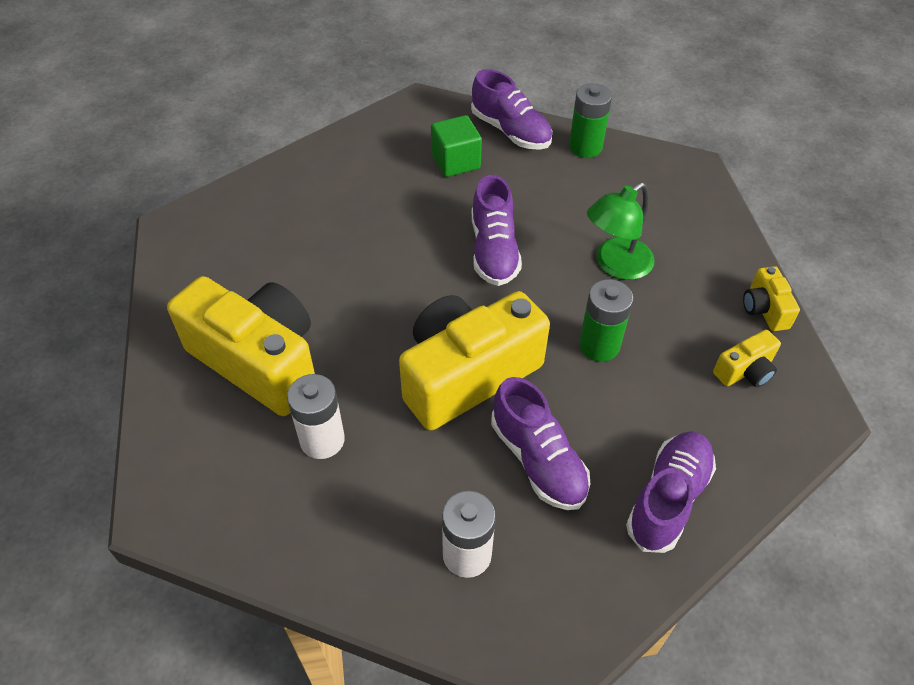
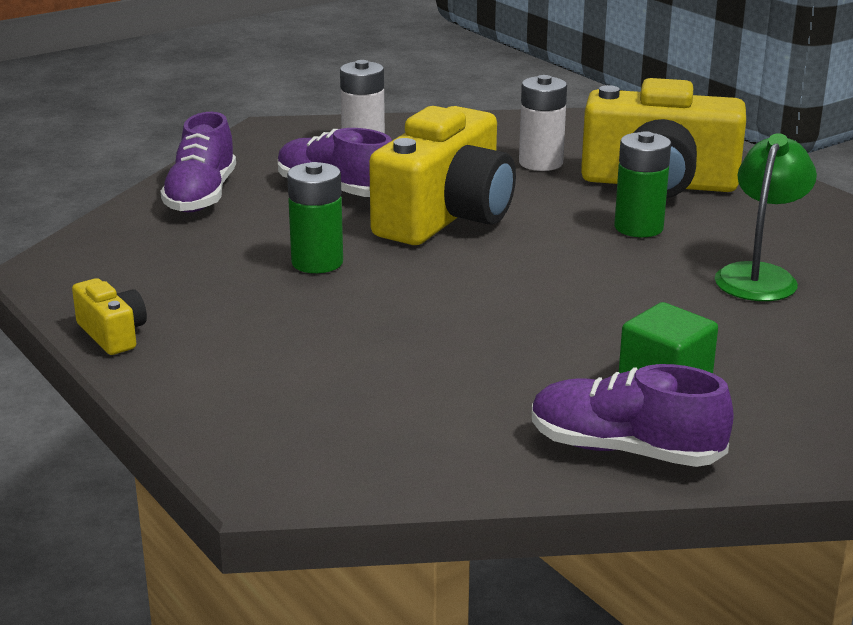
camera: 155 degrees right, 25 degrees down
purple shoe [472,175,522,286] -> none
green battery [569,83,612,158] -> green battery moved to [614,131,671,237]
green lamp [587,182,655,280] -> green lamp moved to [715,133,817,301]
yellow camera [713,330,781,387] -> none

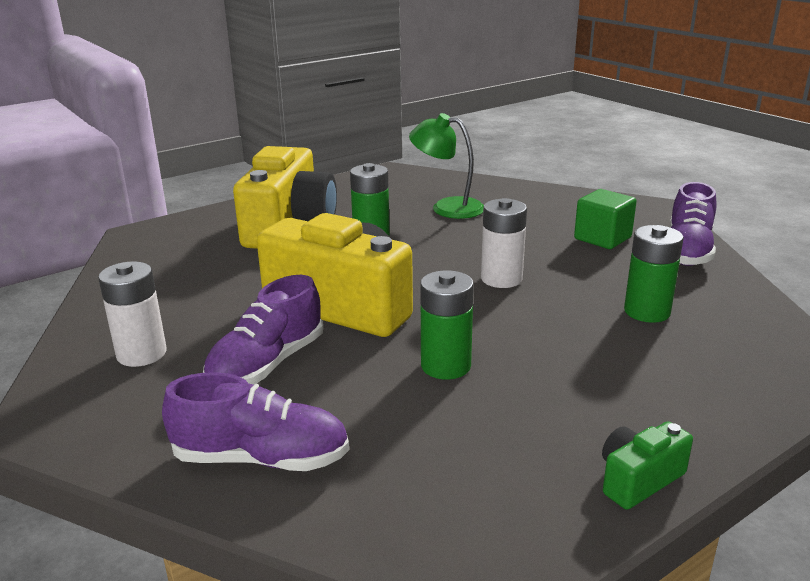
camera: 90 degrees left, 0 degrees up
yellow camera [72,278,147,355] -> green camera [602,421,693,510]
white battery [519,75,567,171] -> white battery moved to [481,198,527,288]
none -> green battery [624,225,684,323]

